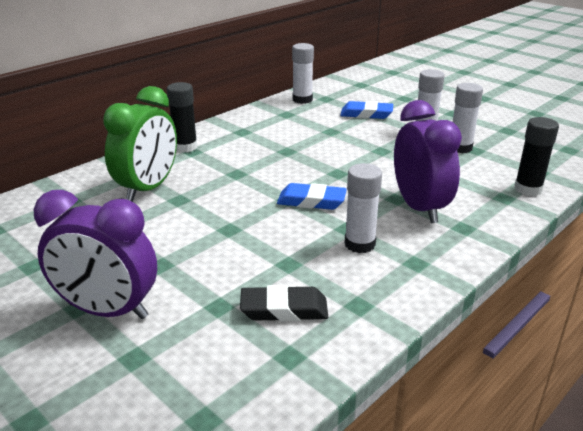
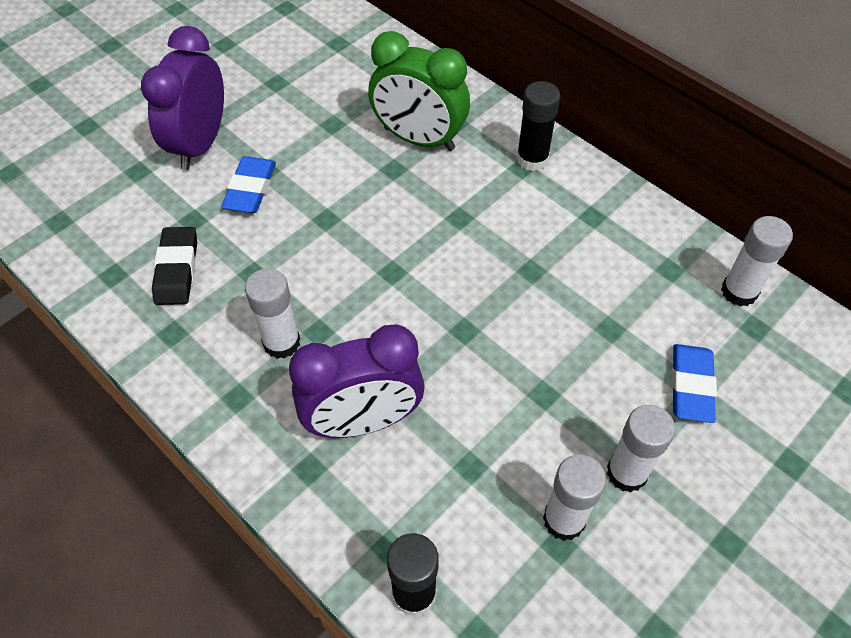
camera: 90 degrees right, 25 degrees up
blue eraser [277,183,347,210] -> blue eraser moved to [221,156,276,213]

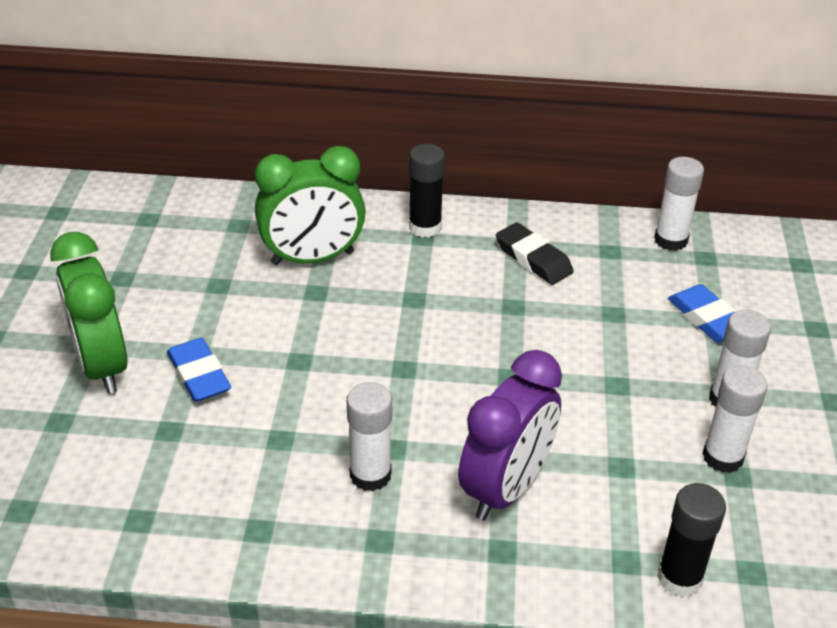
camera: 40 degrees left, 15 degrees down
purple clock [141,26,224,170] -> green clock [50,232,128,394]
black eraser [152,227,197,305] -> black eraser moved to [496,223,573,285]

